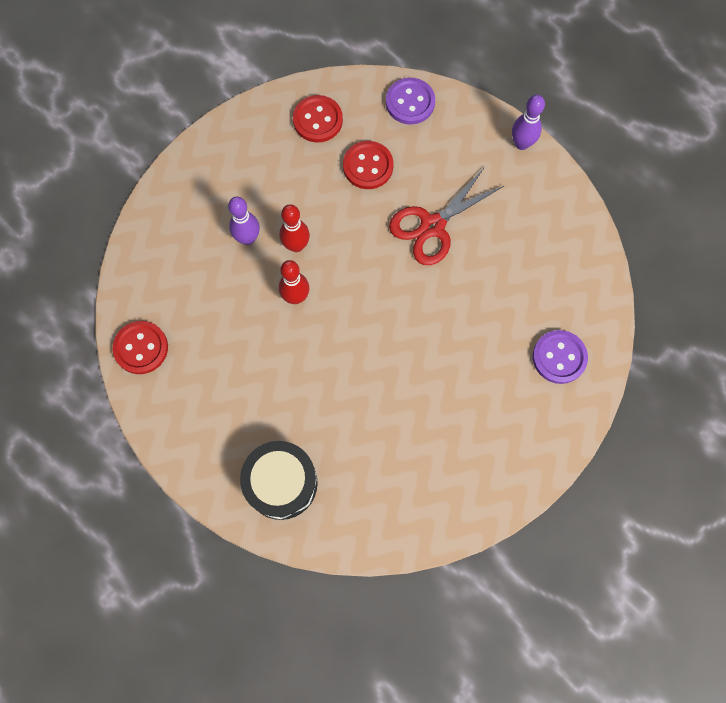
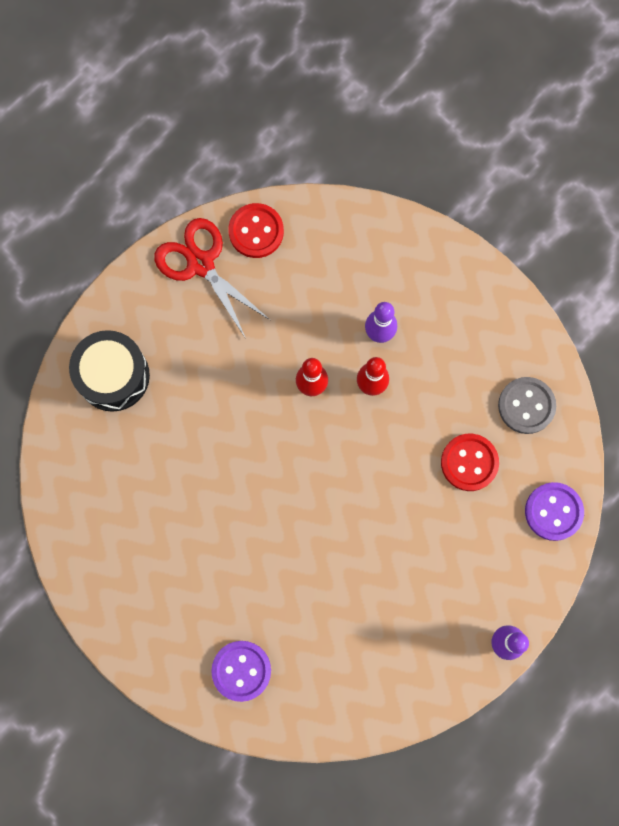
camera: 90 degrees right, 5 degrees up
red button [293,95,343,143] -> grey button [498,377,556,434]
red scissors [389,167,505,265] -> red scissors moved to [154,218,270,339]

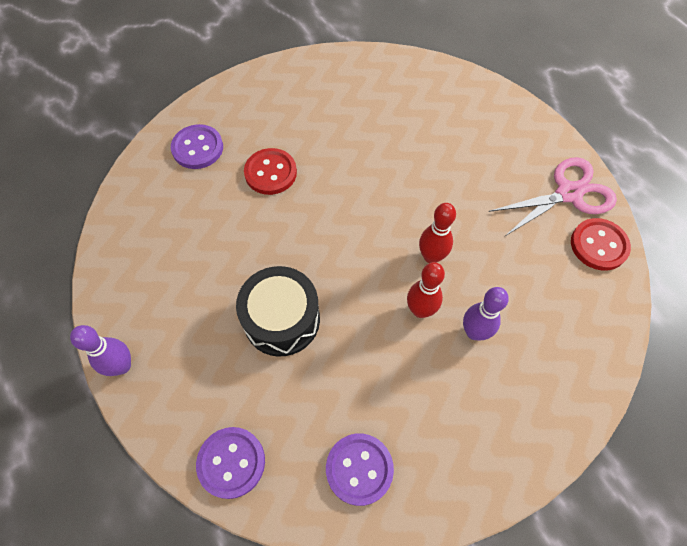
camera: 105 degrees right, 15 degrees down
black drum [69,330,150,412] -> black drum moved to [236,266,320,356]
red scissors [154,218,270,339] -> pink scissors [489,157,617,236]
red button [441,434,499,491] -> red button moved to [244,148,297,195]
grey button [498,377,556,434] -> purple button [326,433,394,506]

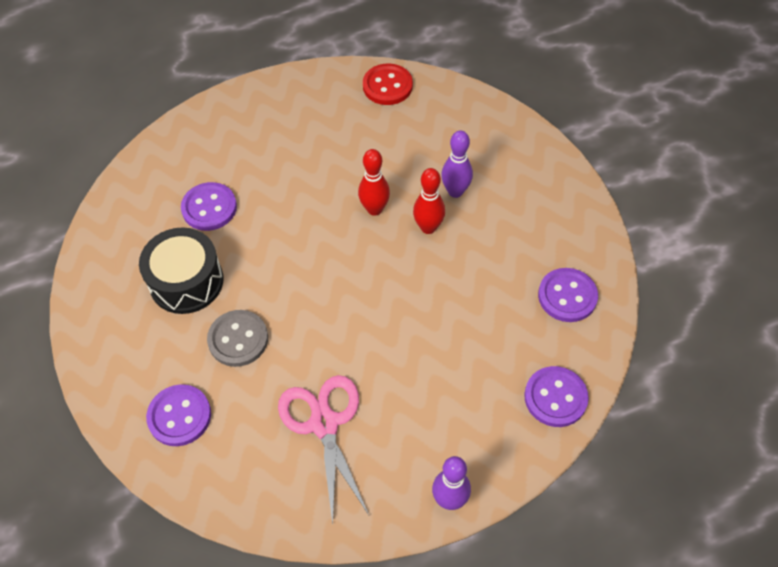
camera: 80 degrees left, 5 degrees down
black drum [236,266,320,356] -> black drum moved to [139,227,223,314]
red button [244,148,297,195] -> grey button [207,310,268,367]
pink scissors [489,157,617,236] -> pink scissors moved to [278,375,369,525]
none -> purple button [181,182,237,231]

